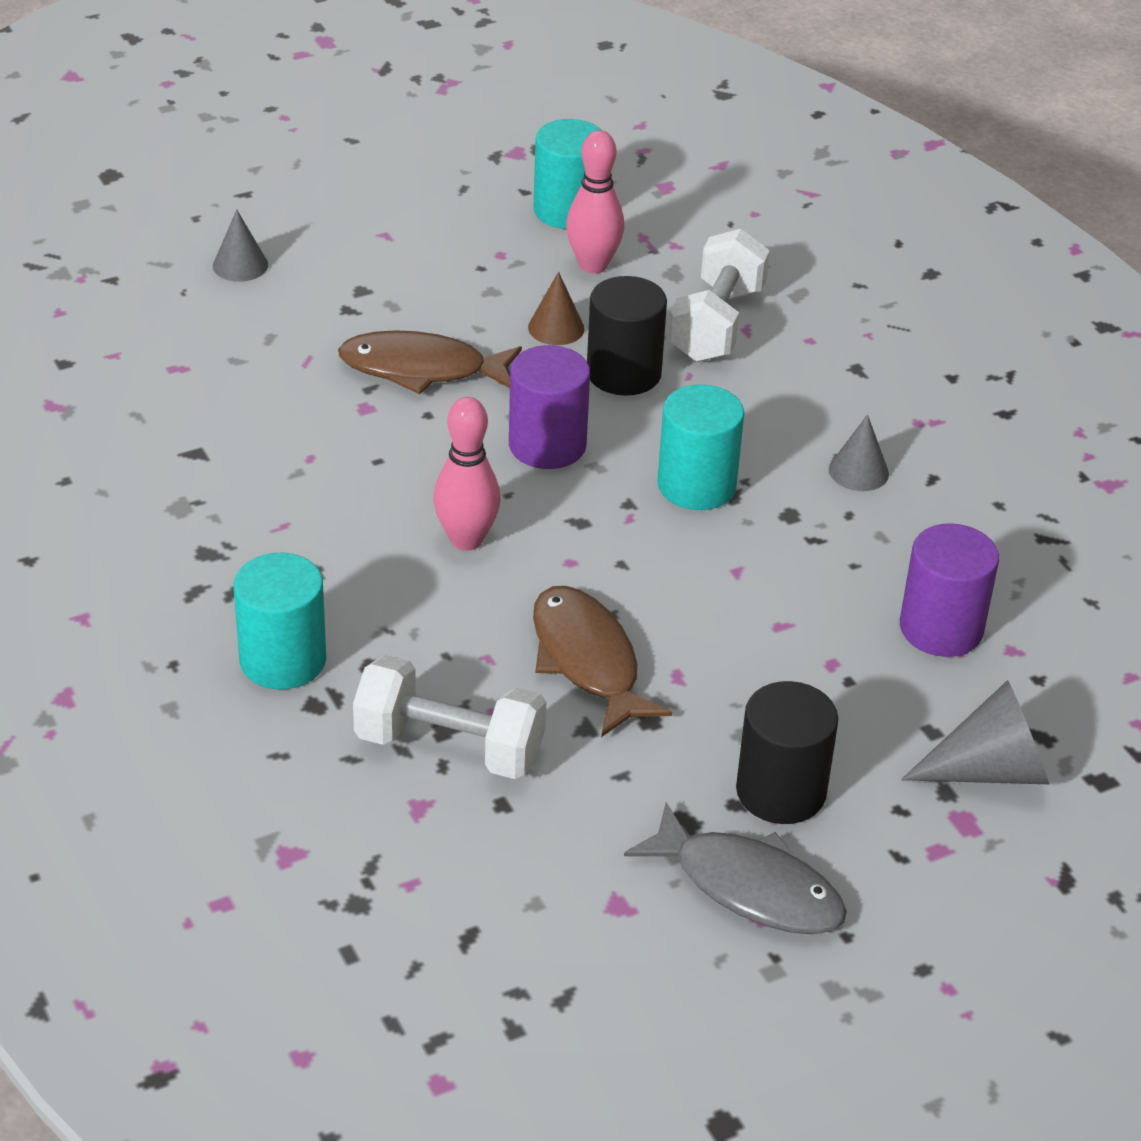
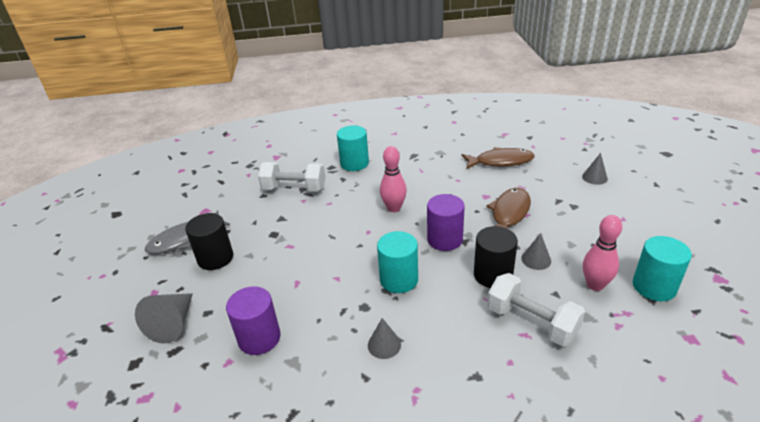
camera: 115 degrees right, 5 degrees down
white dumbbell [353,655,546,779] -> white dumbbell turned 60 degrees clockwise [258,162,325,192]
brown cone [528,272,585,345] -> grey cone [521,233,551,270]
brown fish [533,586,672,737] -> brown fish moved to [461,147,535,169]

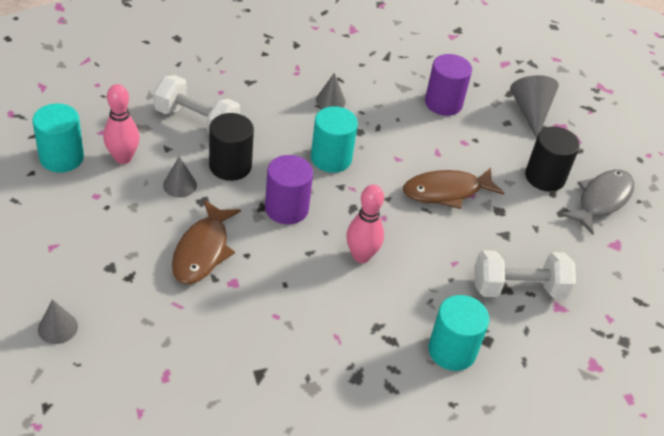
camera: 160 degrees right, 10 degrees up
brown fish [461,147,535,169] -> brown fish moved to [403,168,504,209]

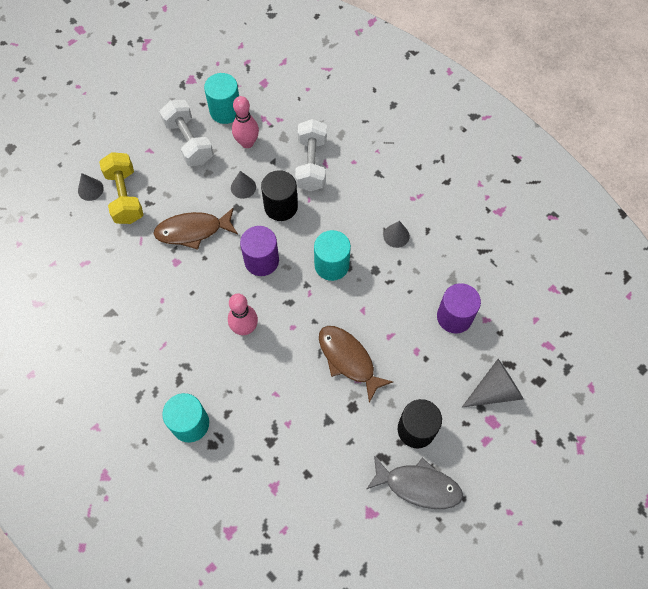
camera: 70 degrees right, 20 degrees up
white dumbbell [474,250,576,299] -> white dumbbell moved to [160,100,214,166]
none -> yellow dumbbell [99,152,143,224]

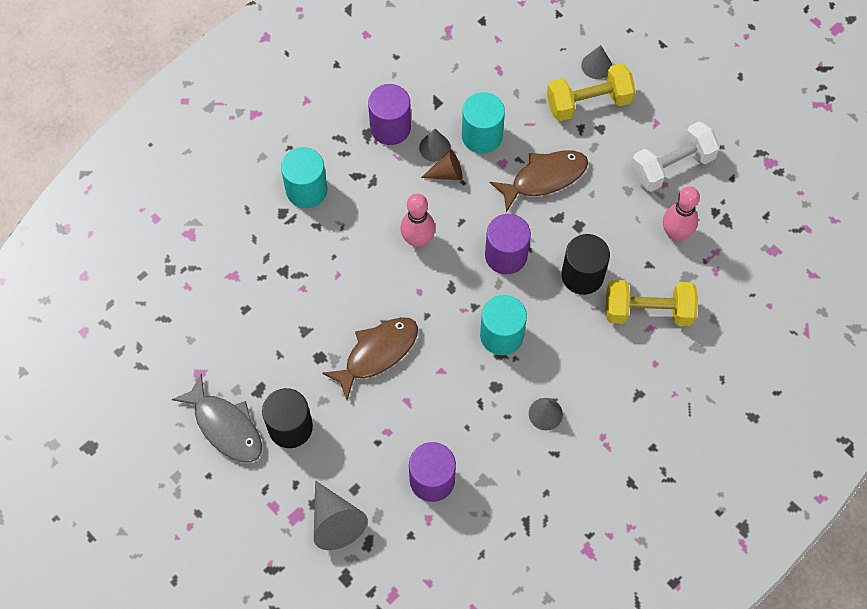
camera: 90 degrees right, 0 degrees up
brown fish [153,208,238,250] -> brown fish turned 75 degrees clockwise [490,150,588,212]
turquoise cylinder [204,73,239,124] -> turquoise cylinder moved to [462,92,505,154]
grey cone [231,171,256,199] -> grey cone moved to [419,129,451,162]
white dumbbell [295,119,327,191] -> yellow dumbbell [605,280,698,326]
grey fish [367,456,463,509] -> grey fish turned 60 degrees counterclockwise [172,374,262,463]
none -> purple cylinder [368,84,411,145]
none -> brown cone [421,150,463,180]

